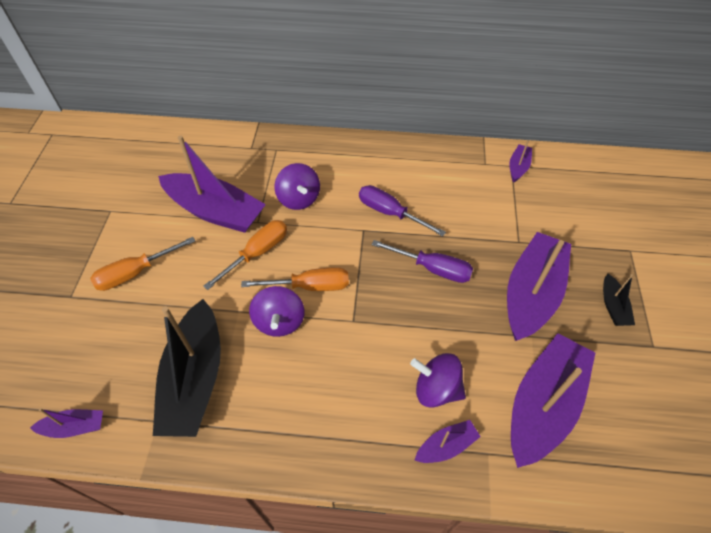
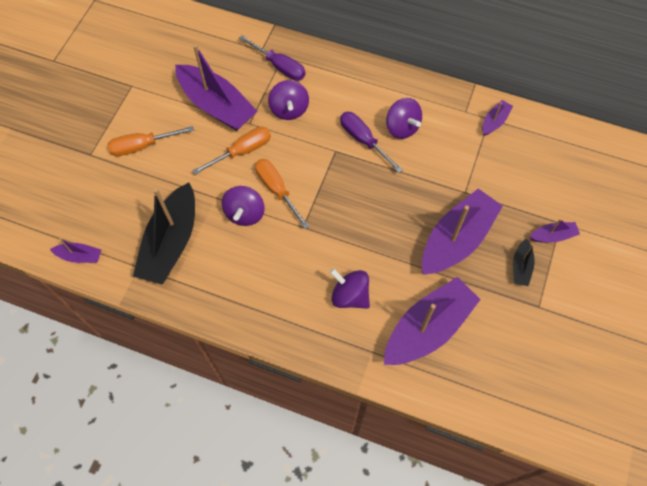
camera: 15 degrees right, 10 degrees up
orange screwdriver [241,267,349,291] -> orange screwdriver turned 135 degrees counterclockwise [255,159,310,229]
purple screwdriver [372,240,473,283] -> purple screwdriver moved to [239,35,306,81]
purple boat [414,420,481,463] -> purple boat moved to [530,219,580,243]
none -> purple spinning top [386,98,422,139]

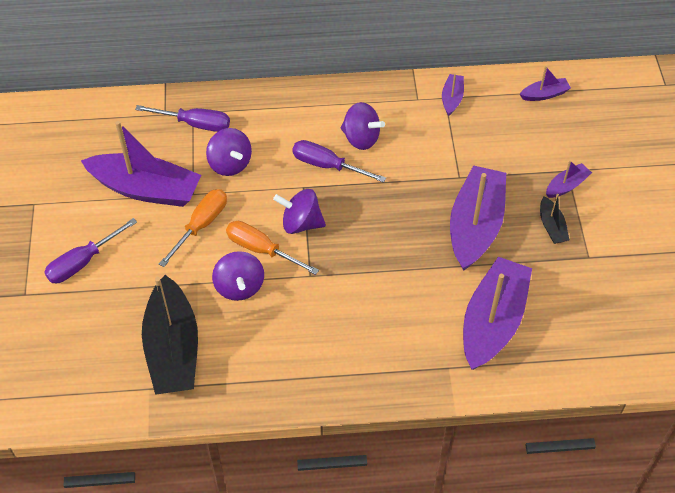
camera: 25 degrees left, 10 degrees down
purple boat [50,238,101,263] -> purple boat moved to [520,66,571,101]
orange screwdriver [107,126,194,156] -> purple screwdriver [44,218,137,283]
purple spinning top [330,268,370,309] -> purple spinning top moved to [273,189,326,234]

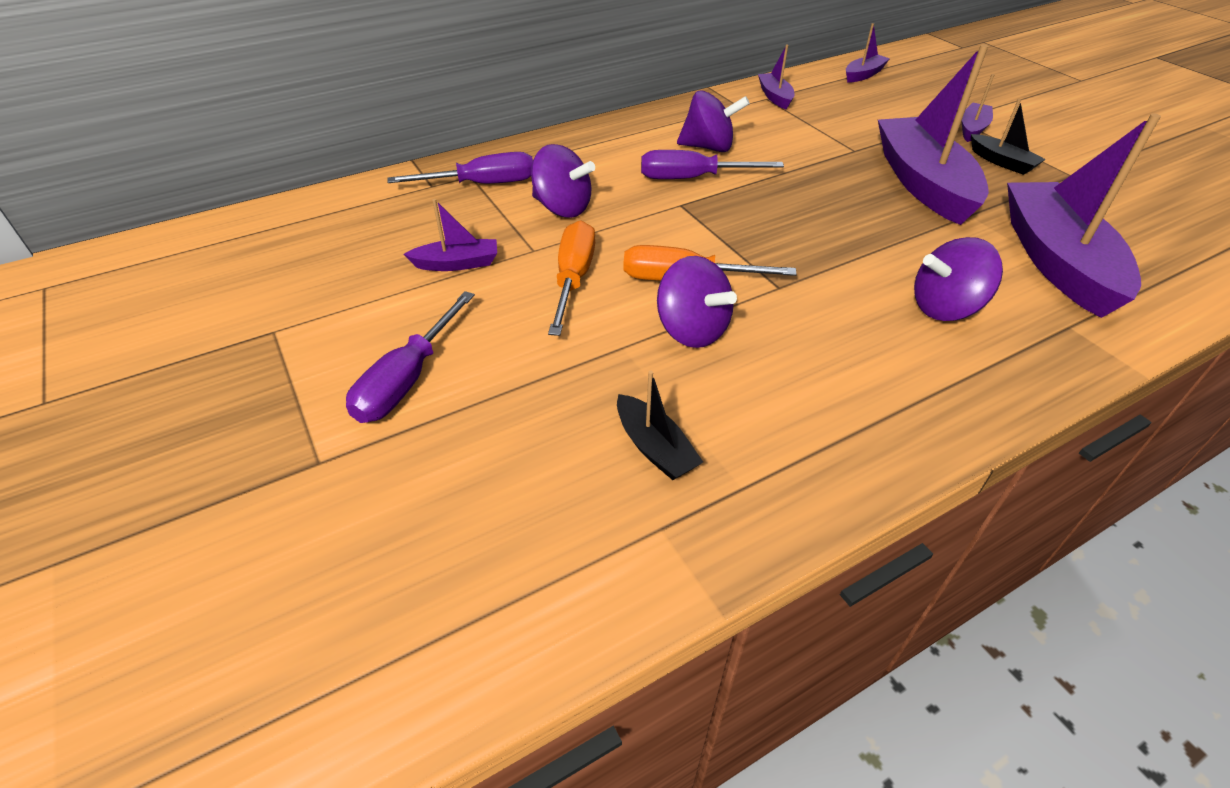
camera: 25 degrees left, 10 degrees down
purple boat [81,121,201,207] -> purple boat [404,199,497,271], size x0.46
black boat [142,275,198,395] -> black boat [617,371,703,480], size x0.46
purple spinning top [273,189,326,234] -> purple spinning top moved to [914,237,1003,321]

